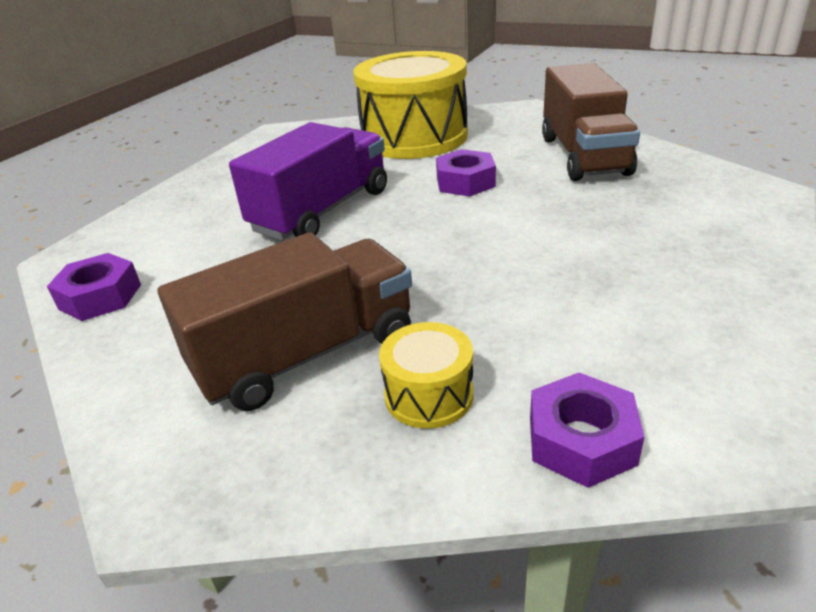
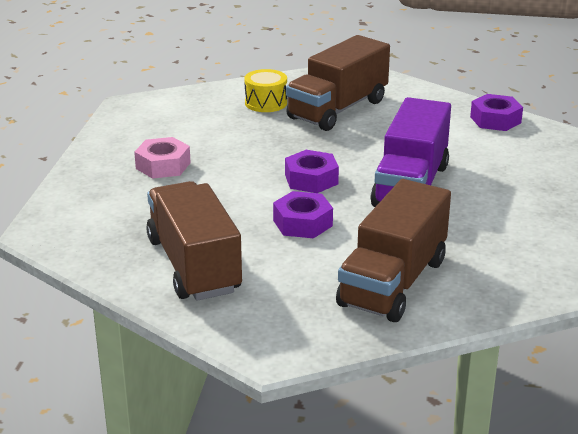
camera: 160 degrees right, 5 degrees down
yellow drum [353,51,468,159] -> brown truck [336,179,451,322]
purple nut [530,372,644,488] -> purple nut moved to [285,150,339,193]
none -> pink nut [134,137,191,179]

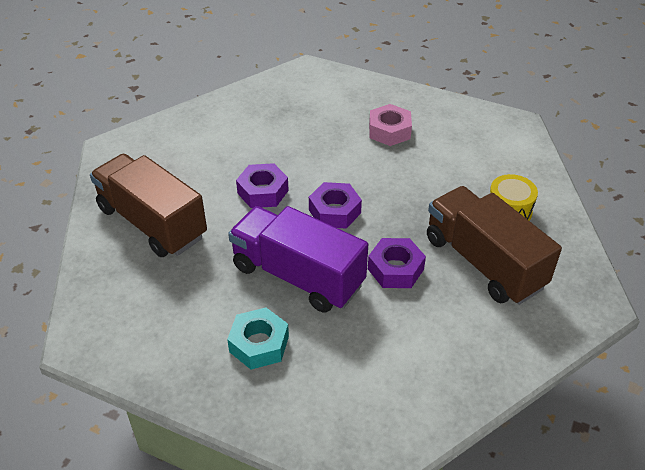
camera: 105 degrees right, 15 degrees up
brown truck [146,181,242,301] -> none
purple nut [470,94,523,131] -> purple nut moved to [368,238,426,288]
none -> turquoise nut [227,308,289,370]

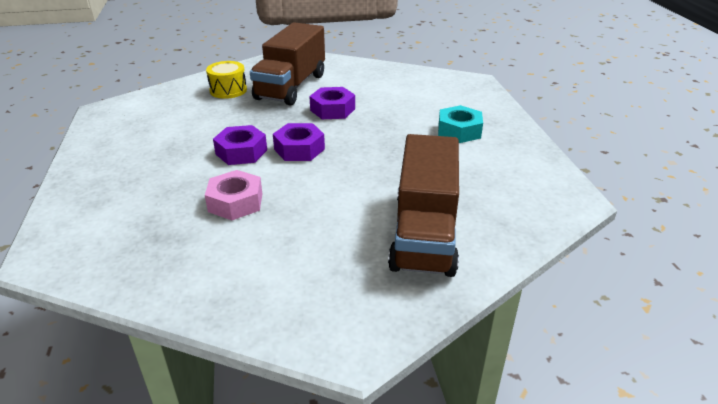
camera: 125 degrees left, 10 degrees down
purple truck [228,206,368,313] -> none
purple nut [236,163,289,208] -> purple nut moved to [213,125,267,165]
pink nut [369,104,412,146] -> pink nut moved to [205,170,262,220]

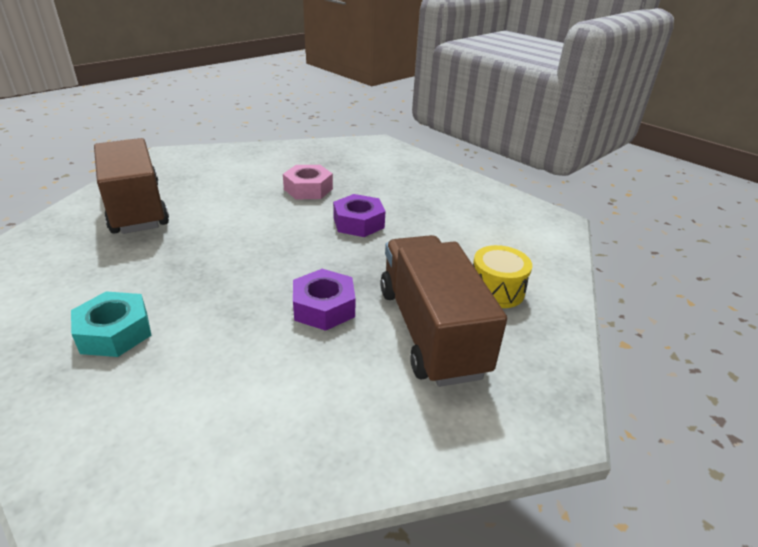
camera: 145 degrees right, 0 degrees up
purple nut [273,123,325,161] -> none

